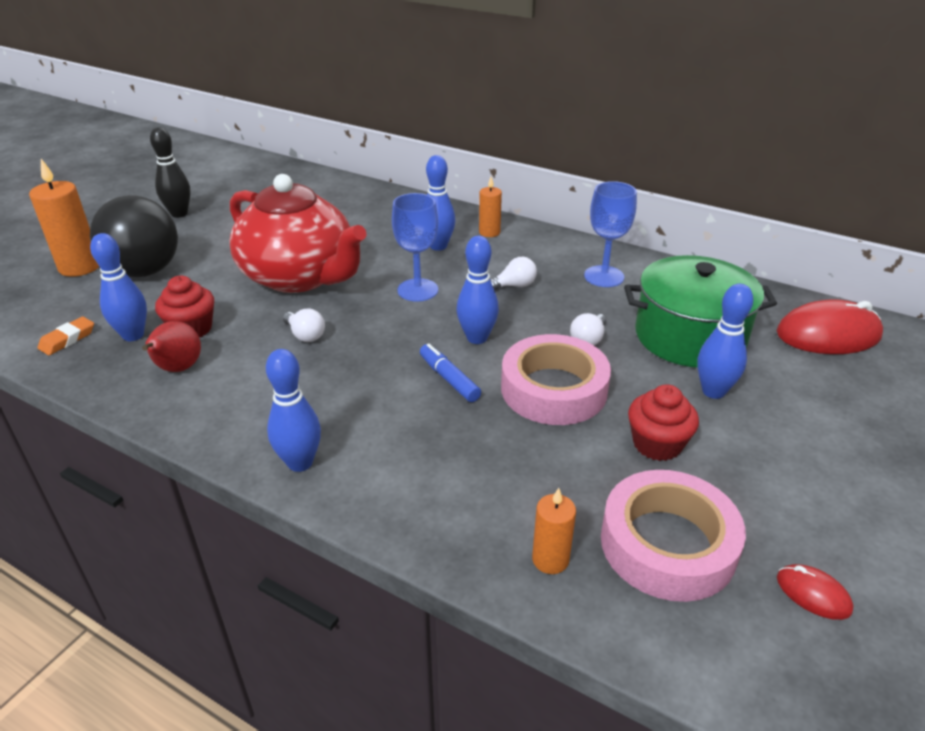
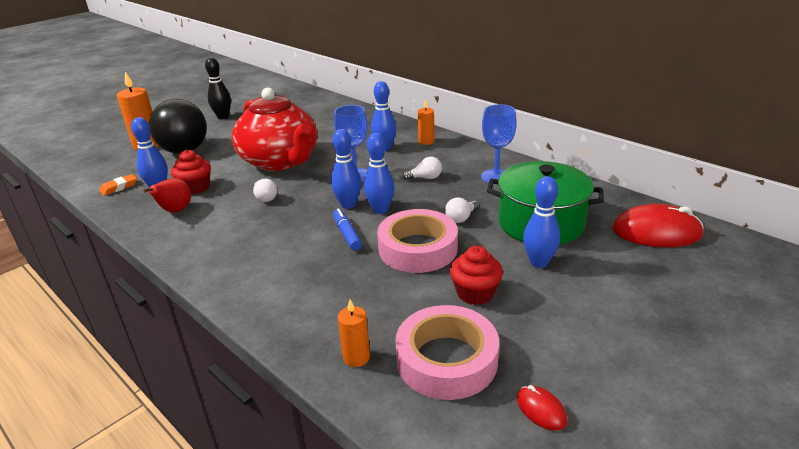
camera: 15 degrees right, 5 degrees down
blue bowling pin [266,349,321,472] -> blue bowling pin moved to [331,129,361,209]

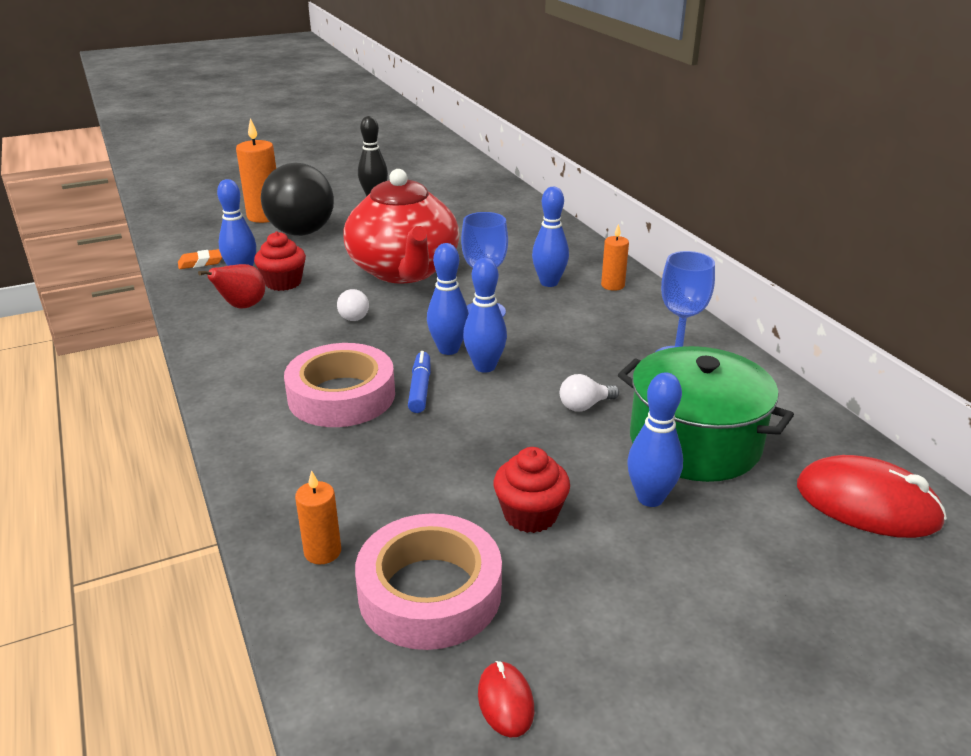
camera: 20 degrees right, 0 degrees up
pink tape [377,209,458,273] -> pink tape moved to [284,343,395,427]
white light bulb [402,157,442,180] -> none

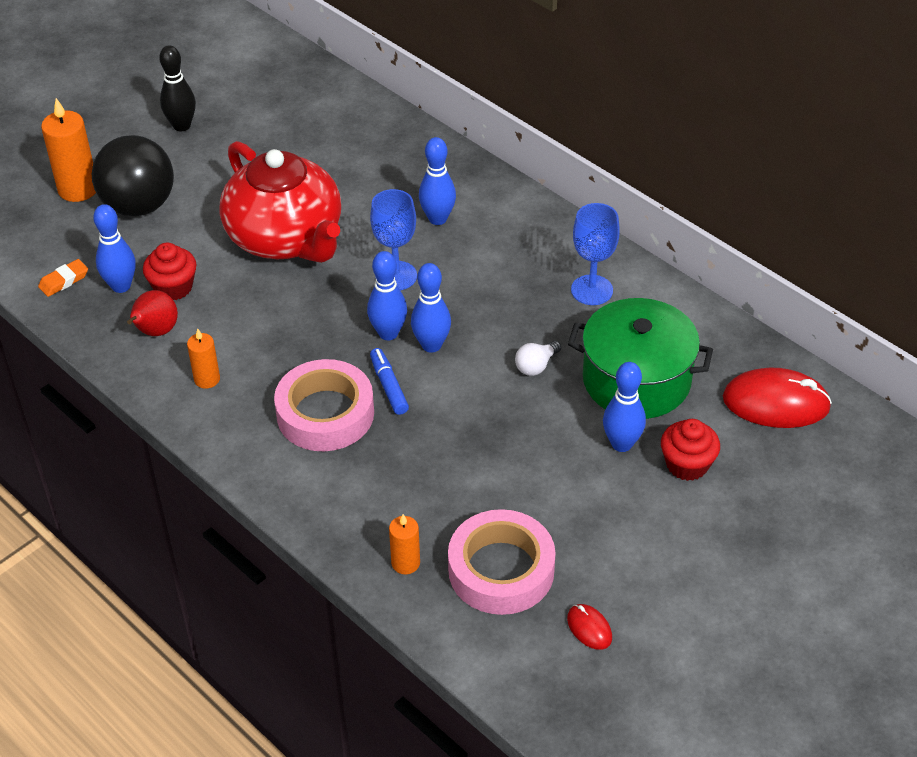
camera: 20 degrees left, 15 degrees up
white light bulb [337,289,369,321] -> none
red cupcake [494,447,570,533] -> red cupcake moved to [661,419,720,481]
orange candle [601,224,629,291] -> orange candle moved to [187,328,220,389]

